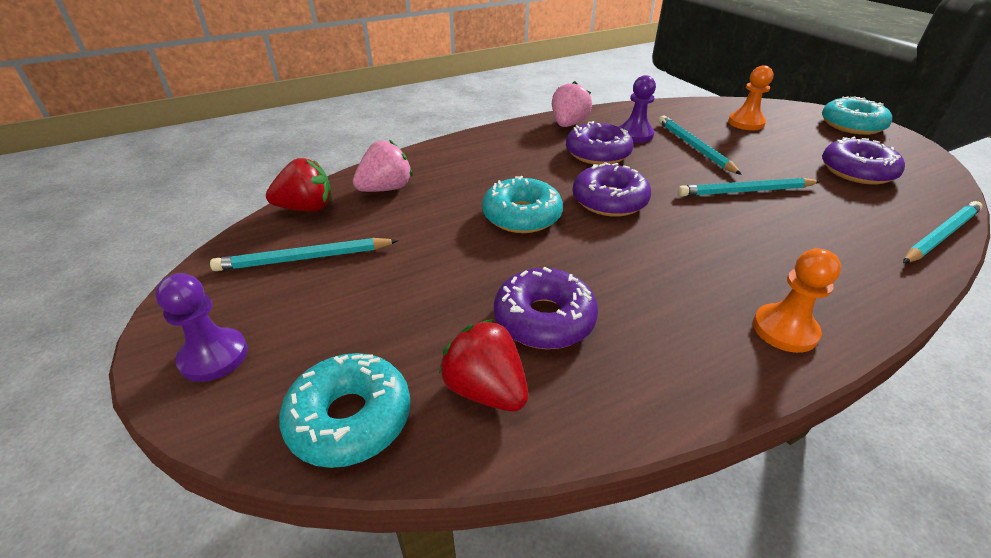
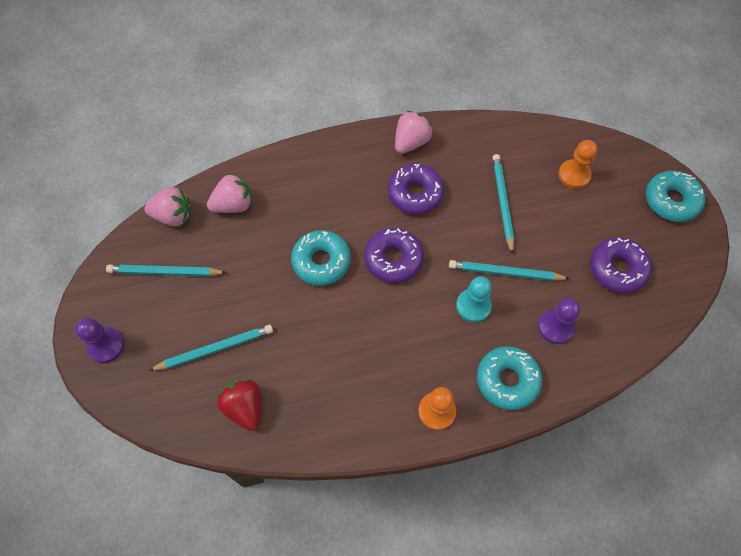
camera: 15 degrees right, 25 degrees up
red strawberry [266,158,332,212] -> pink strawberry [144,187,191,226]
turquoise donut [279,353,410,468] -> turquoise donut moved to [477,346,543,410]
purple donut [494,267,598,349] -> none
purple pawn [619,75,656,143] -> purple pawn moved to [538,298,580,344]
turquoise pencil [903,201,983,263] -> turquoise pencil moved to [148,325,273,371]
none -> turquoise pawn [456,276,492,323]

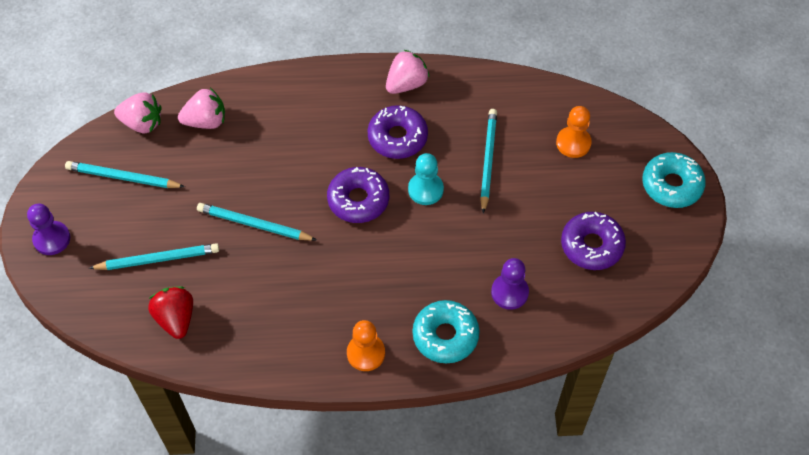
camera: 10 degrees right, 5 degrees down
turquoise donut [291,230,351,286] -> none
turquoise pencil [449,260,570,281] -> turquoise pencil moved to [197,203,317,241]
turquoise pawn [456,276,492,323] -> turquoise pawn moved to [408,153,444,205]

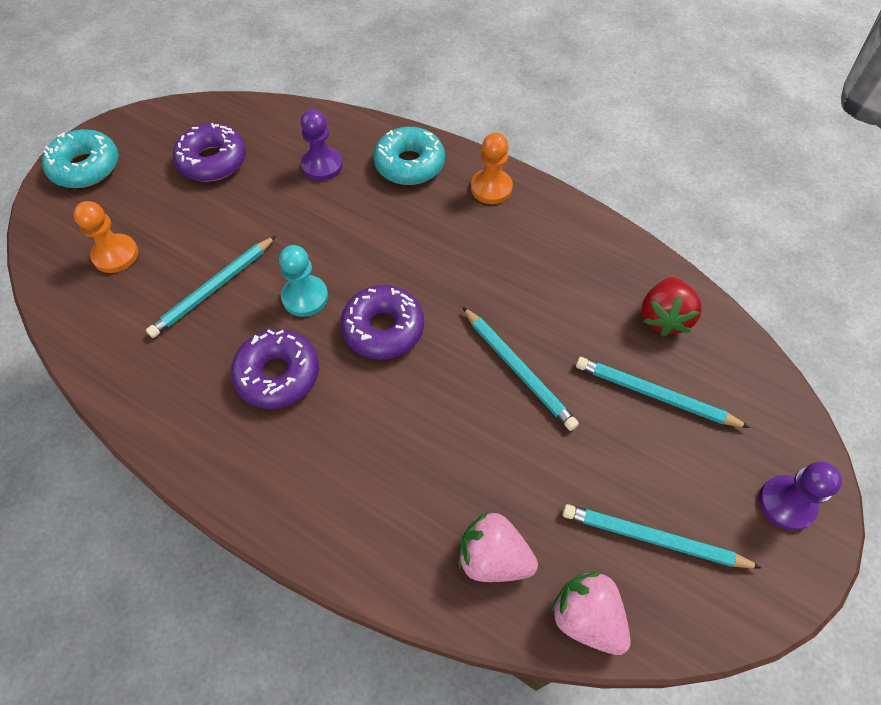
camera: 145 degrees left, 0 degrees up
turquoise pencil [65,161,185,188] -> turquoise pencil turned 150 degrees clockwise [562,504,762,569]
pink strawberry [386,50,429,94] -> none

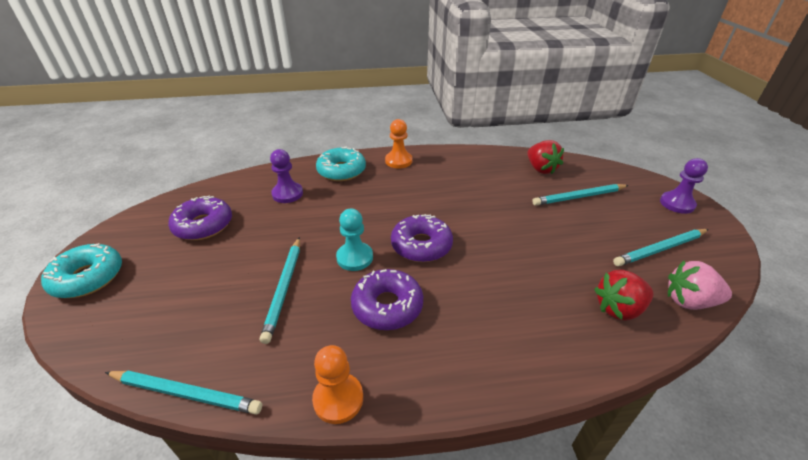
camera: 40 degrees left, 20 degrees down
orange pawn [73,201,138,273] -> orange pawn moved to [312,345,363,424]
pink strawberry [458,512,538,582] -> red strawberry [594,270,653,321]
turquoise pencil [463,307,579,431] -> turquoise pencil moved to [105,371,262,415]

